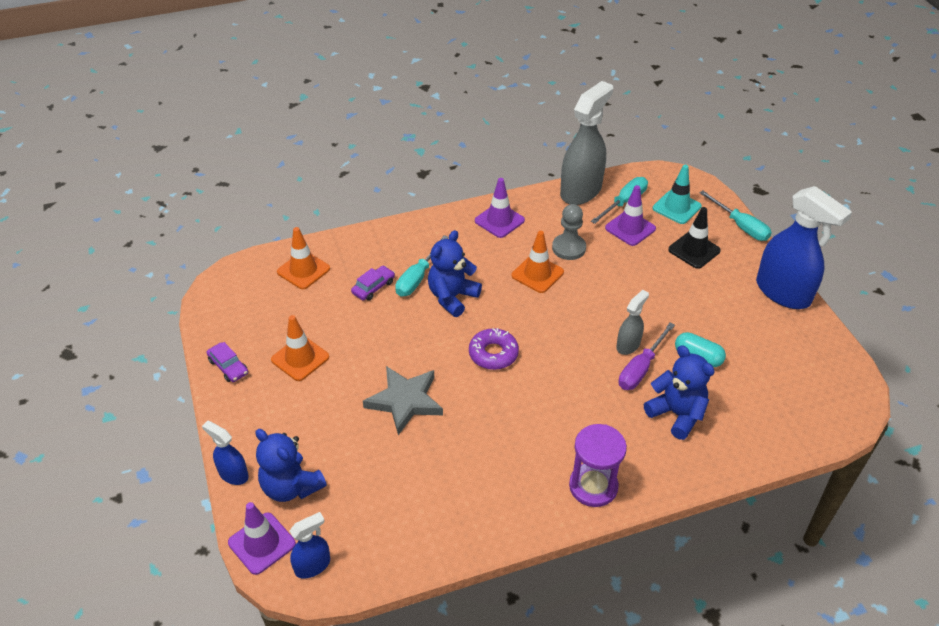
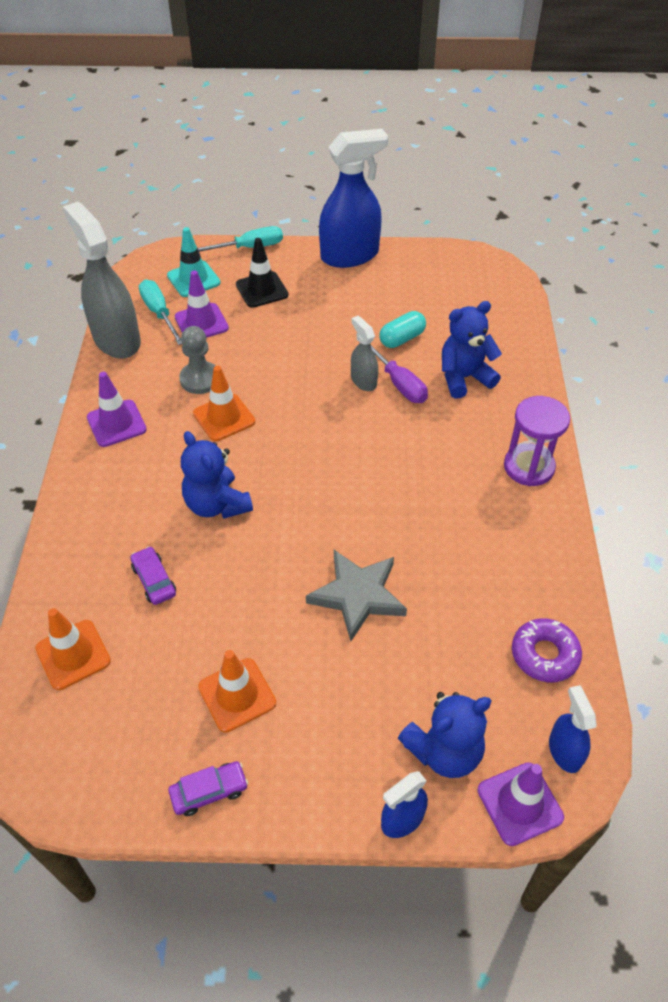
camera: 70 degrees left, 5 degrees up
turquoise screwdriver [395,235,449,297] -> none
purple donut [469,328,519,370] -> purple donut moved to [512,618,582,682]

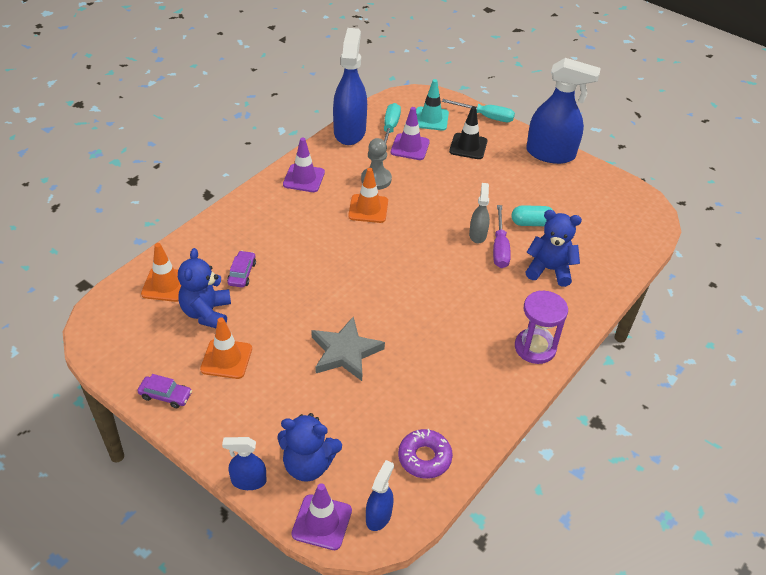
camera: 35 degrees right, 5 degrees down
grey spray bottle [63,202,141,359] -> blue spray bottle [333,28,367,145]
blue teddy bear [181,431,253,519] -> blue teddy bear moved to [178,248,231,328]

